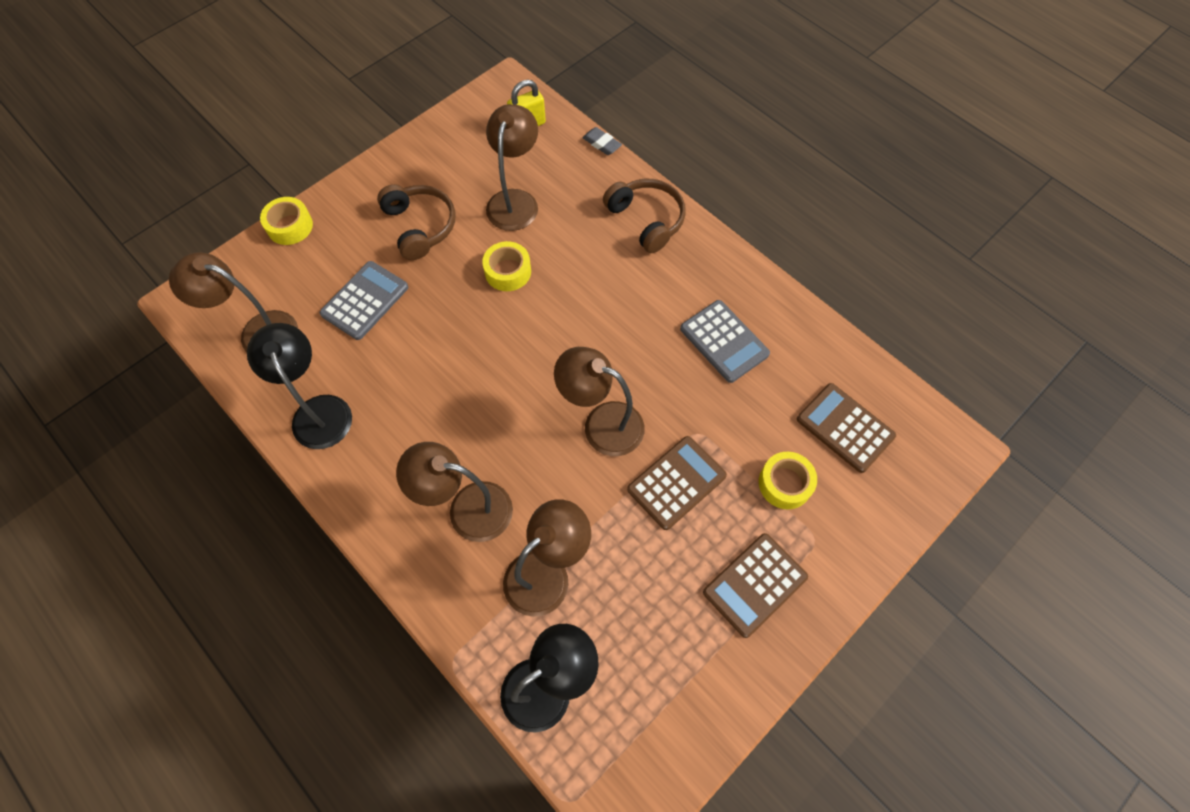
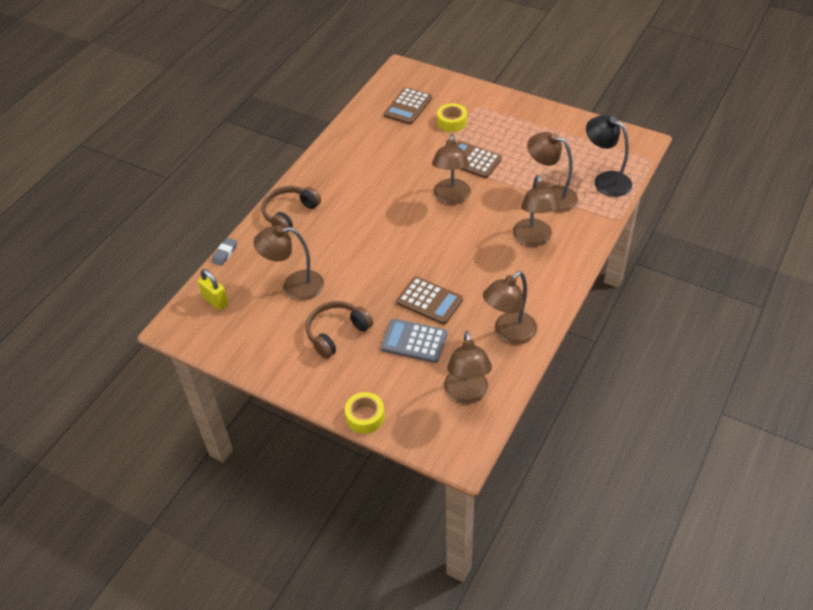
camera: 105 degrees left, 15 degrees down
black lamp [247,323,352,449] -> brown lamp [483,271,537,344]
yellow tape [482,241,531,291] -> none
grey calculator [680,300,770,383] -> none
brown calculator [703,533,808,638] -> brown calculator moved to [396,276,463,325]

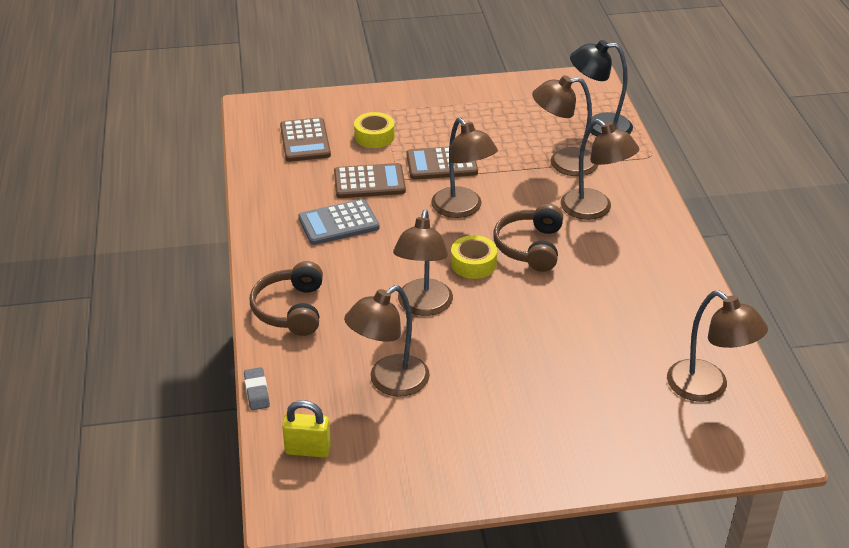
camera: 40 degrees left, 10 degrees down
brown headphones [306,301,373,359] -> brown headphones moved to [493,204,563,272]
yellow tape [345,392,385,434] -> yellow tape moved to [451,235,497,279]
grey calculator [381,319,447,363] -> grey calculator moved to [298,199,380,245]
brown calculator [396,276,463,325] -> brown calculator moved to [334,163,406,198]
brown lamp [483,271,537,344] -> brown lamp moved to [393,210,453,316]

